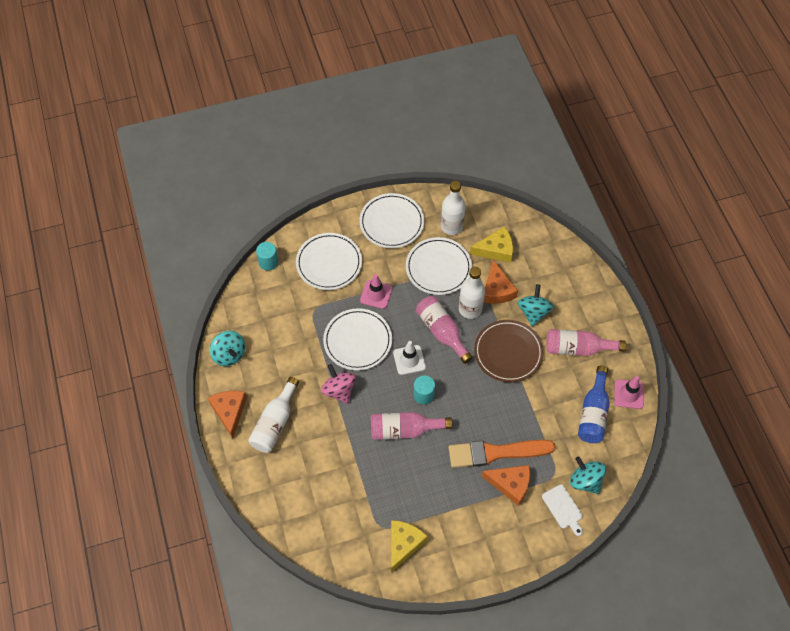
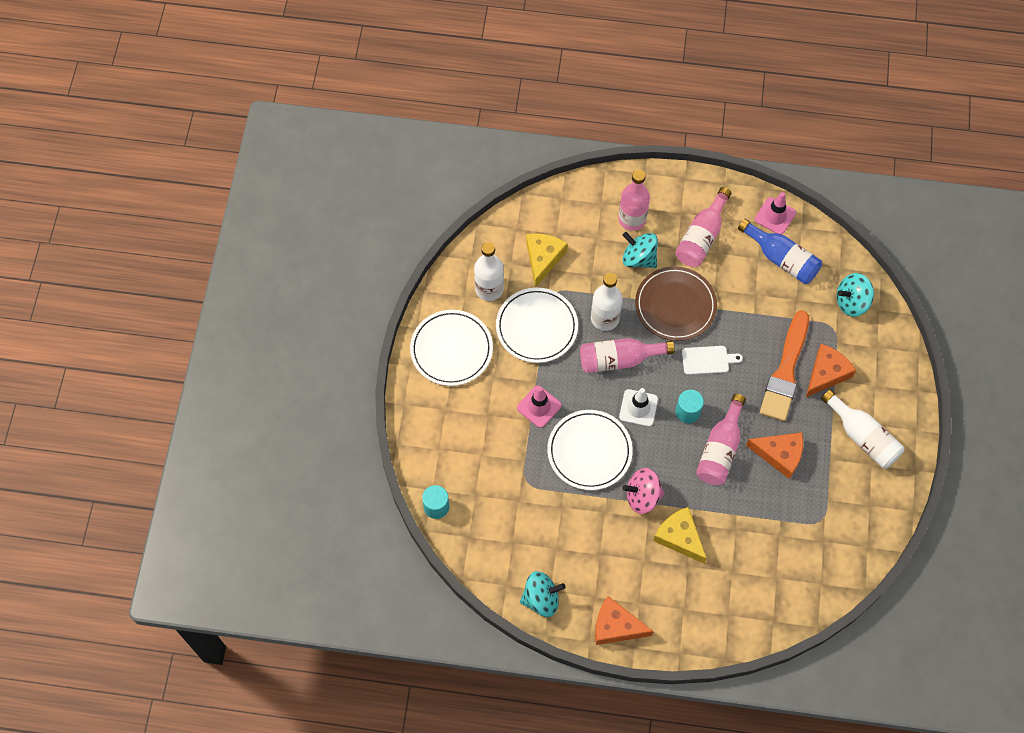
camera: 65 degrees left, 5 degrees up
white bottle [248,377,299,453] -> white bottle moved to [821,390,904,468]
white plate [296,233,362,290] -> none
yellow cheese [391,520,428,573] -> yellow cheese moved to [653,507,707,564]
orange cheese [484,260,518,304] -> orange cheese moved to [746,432,803,479]
white cutting board [542,484,583,536] -> white cutting board moved to [682,346,743,375]
none -> pink bottle [618,169,650,231]

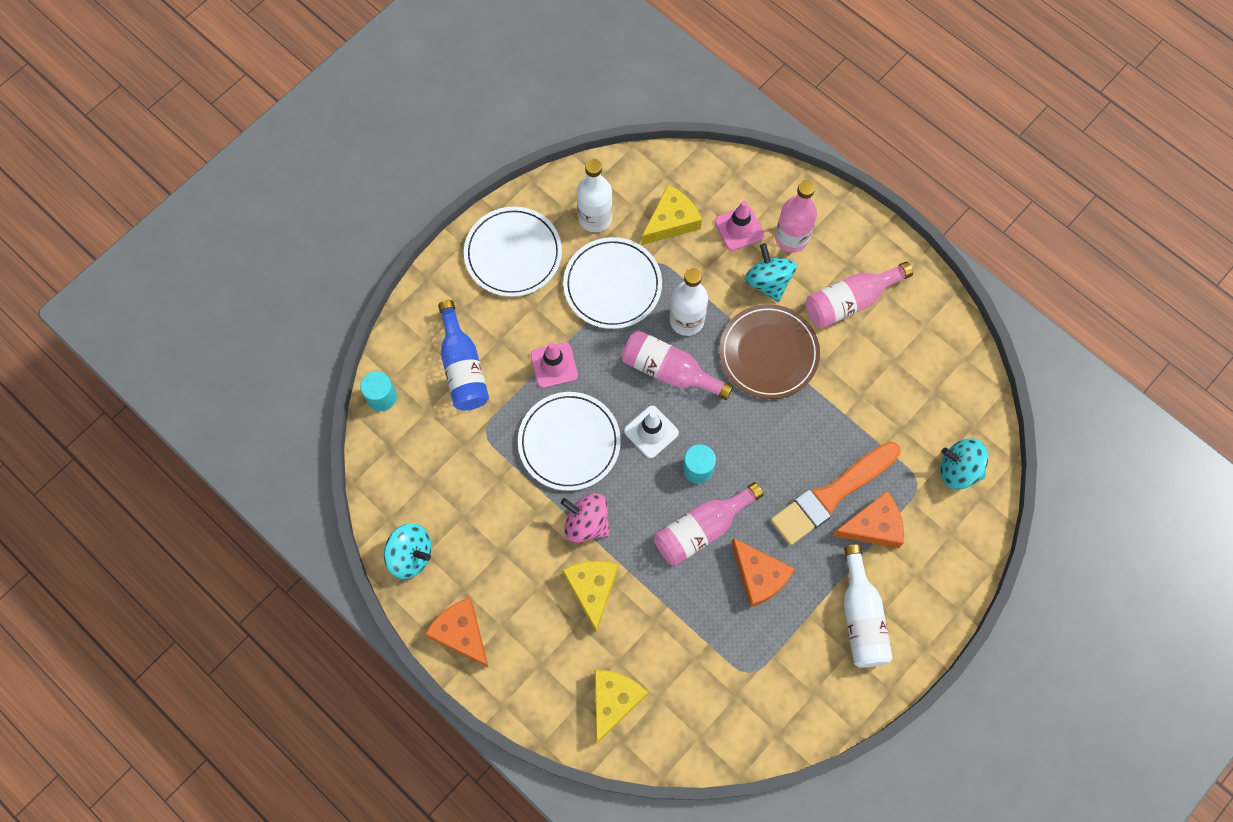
camera: 35 degrees right, 5 degrees up
white cutting board [682,346,743,375] -> none
blue bottle [738,219,822,284] -> blue bottle moved to [438,300,489,411]
pink traffic cone [755,192,796,235] -> pink traffic cone moved to [715,201,764,251]
none -> yellow cheese [595,670,648,743]

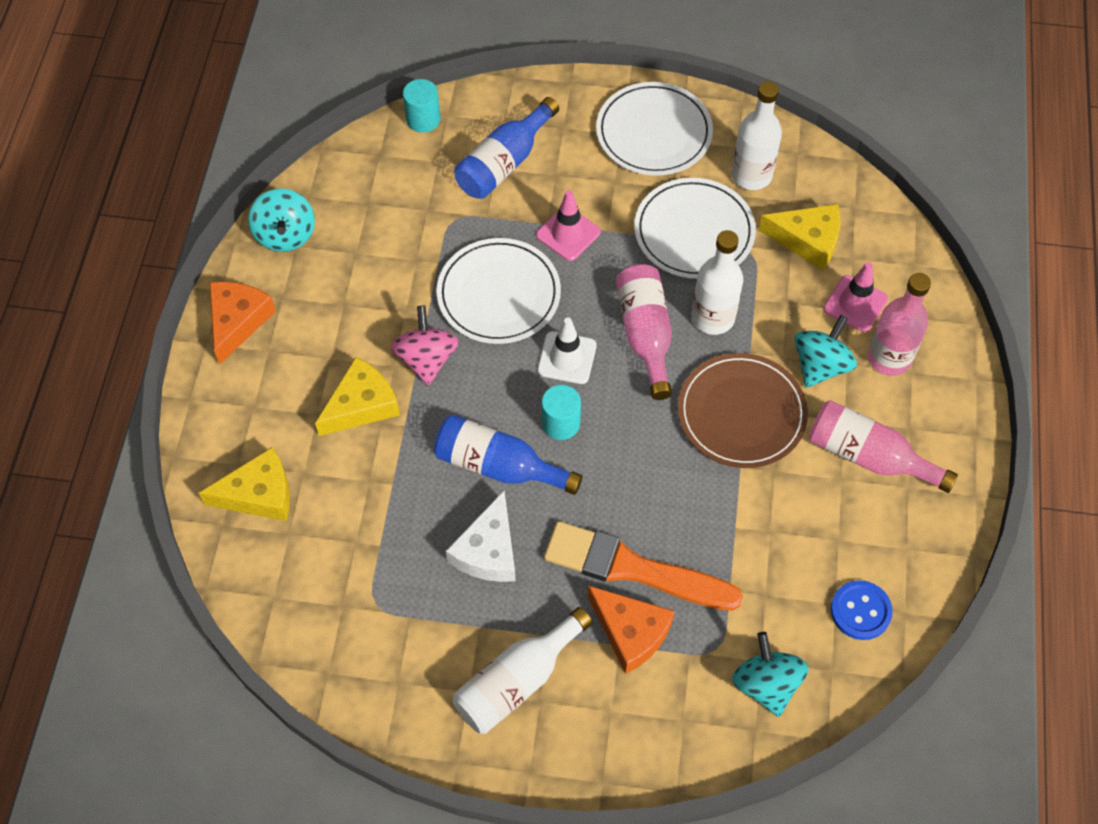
camera: 55 degrees right, 10 degrees down
pink bottle [654,482,764,566] -> blue bottle [434,415,582,495]
orange cheese [731,538,795,608] -> white cheese [446,491,516,582]
none -> blue button [831,580,893,640]

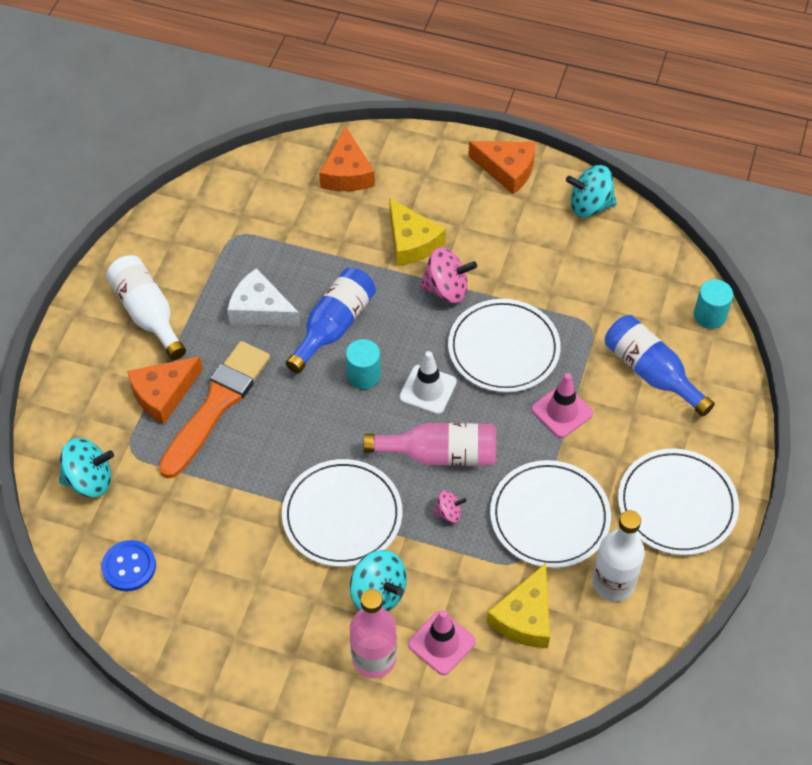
camera: 100 degrees right, 5 degrees down
yellow cheese [199,447,290,521] -> orange cheese [319,126,375,191]
brown plate [678,353,808,468] -> white plate [282,459,402,567]
white bottle [692,230,743,335] -> pink spinning top [433,490,467,523]
pink bottle [808,400,958,493] -> none

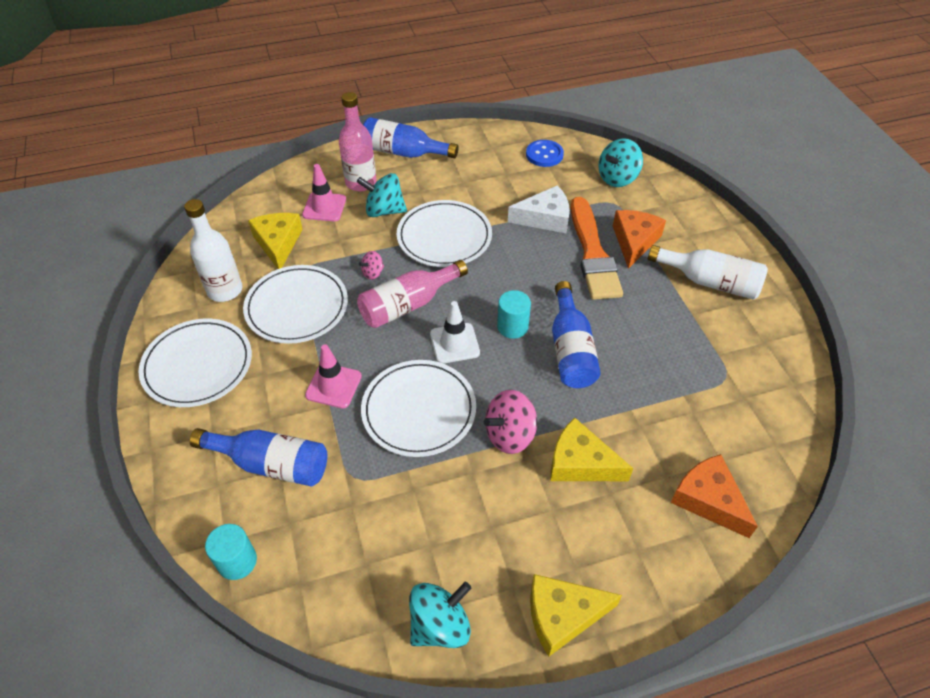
camera: 145 degrees right, 5 degrees down
white cheese [227,268,300,326] -> white cheese moved to [508,185,570,233]
orange cheese [468,141,536,194] -> yellow cheese [530,574,622,656]
none -> blue bottle [363,117,459,158]

